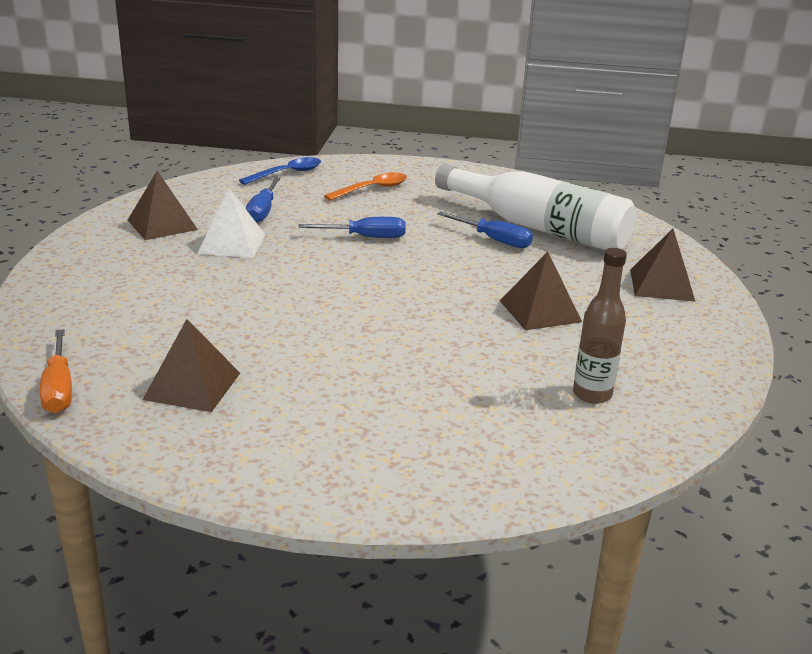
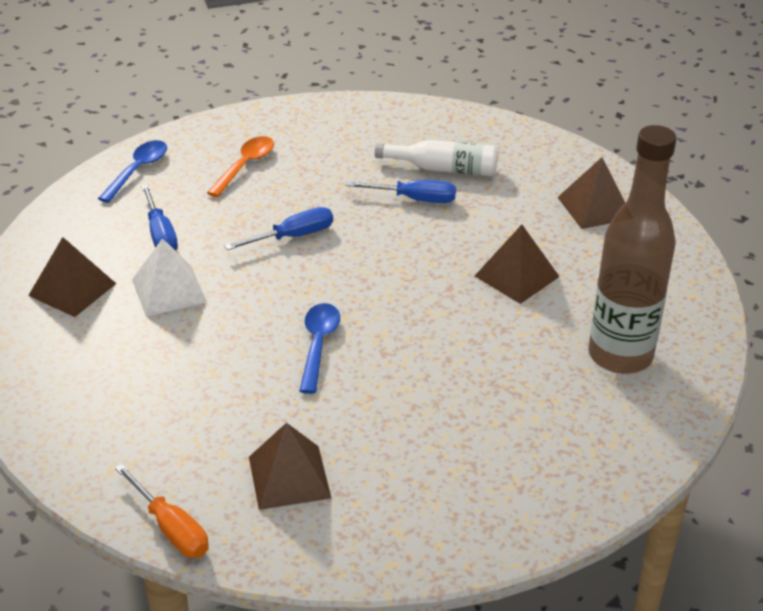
camera: 25 degrees left, 10 degrees up
white bottle [435,164,636,250] -> white bottle [375,140,498,176], size x0.55
brown bottle [573,248,627,404] -> brown bottle [588,125,676,374], size x1.81
none -> blue spoon [299,303,340,394]

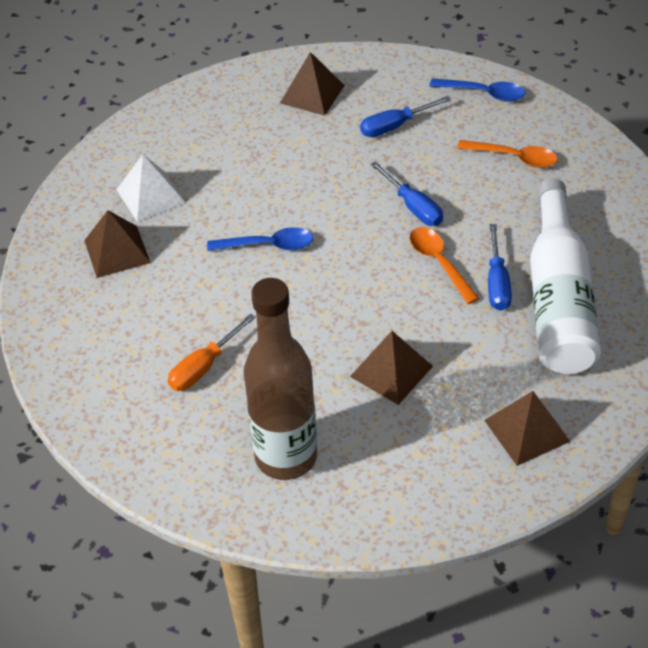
camera: 85 degrees right, 10 degrees up
orange screwdriver [115,464,209,558] -> orange screwdriver moved to [168,314,256,391]
white pyramid [132,238,207,317] -> white pyramid moved to [116,155,186,222]
white bottle [375,140,498,176] -> white bottle [530,178,601,374], size x1.81
none -> orange spoon [409,227,479,304]

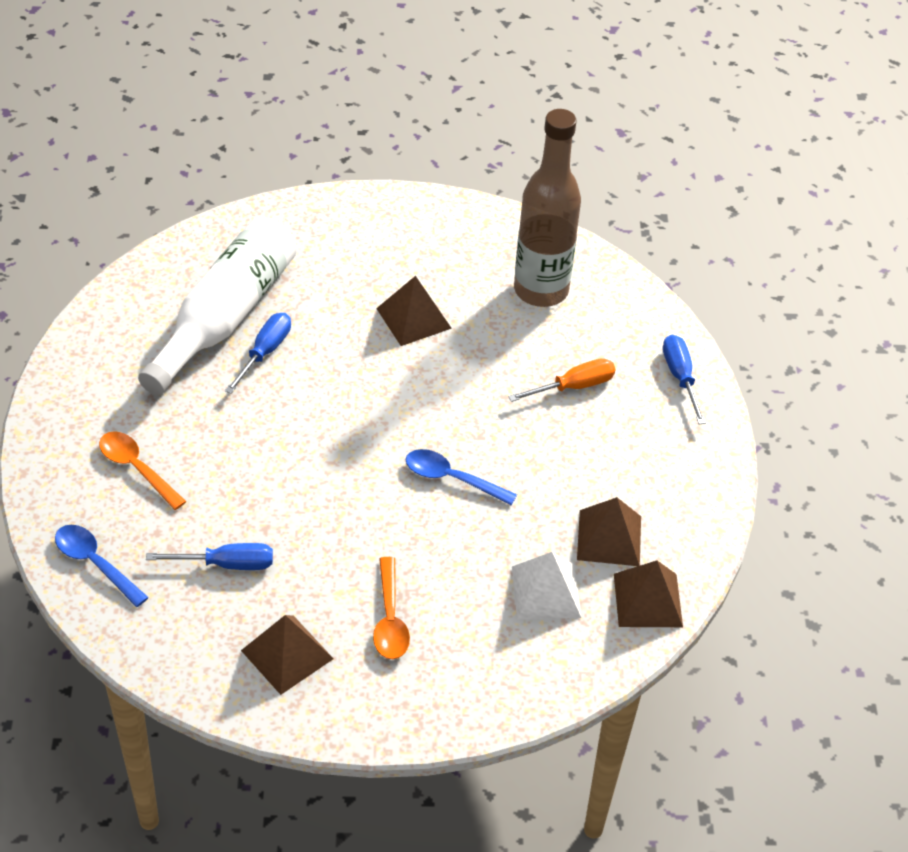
camera: 160 degrees left, 0 degrees up
blue screwdriver [370,161,443,226] -> blue screwdriver moved to [663,335,706,424]
orange spoon [409,227,479,304] -> orange spoon moved to [373,557,410,659]
brown pyramid [484,391,571,466] -> brown pyramid moved to [614,560,683,627]

